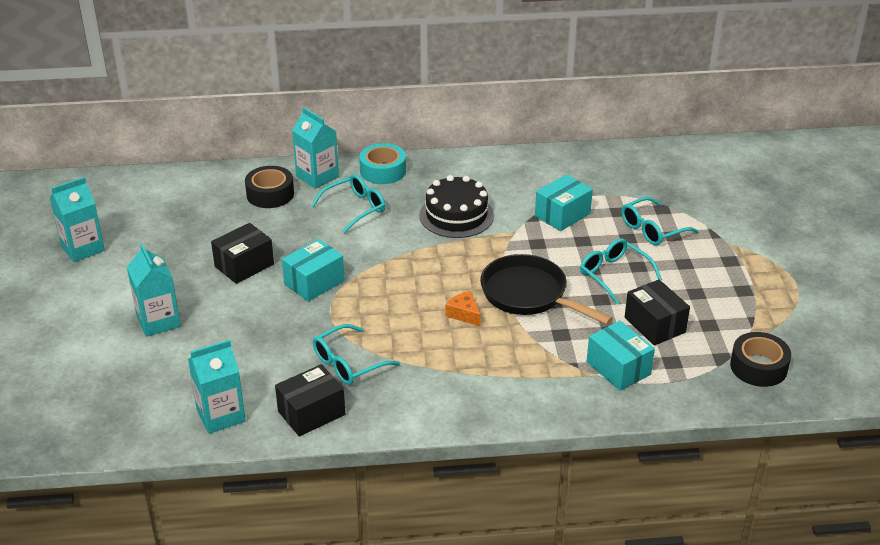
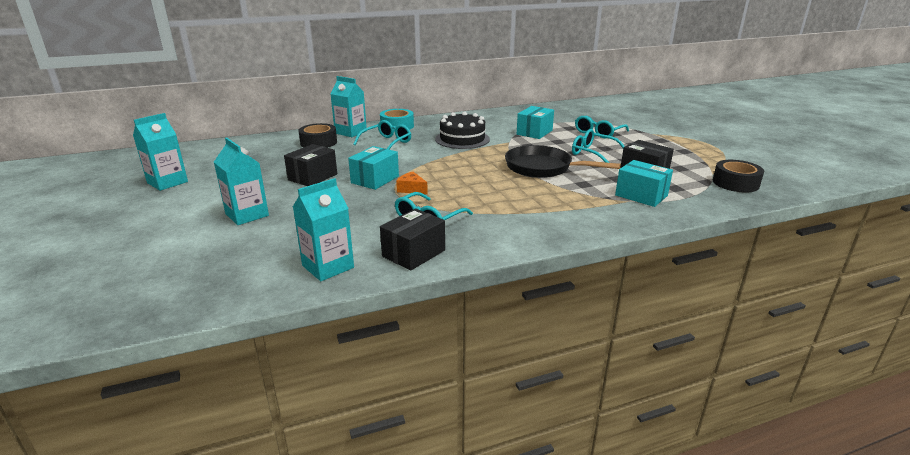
camera: 15 degrees left, 10 degrees down
orange cheese [445,291,481,326] -> orange cheese moved to [396,172,428,194]

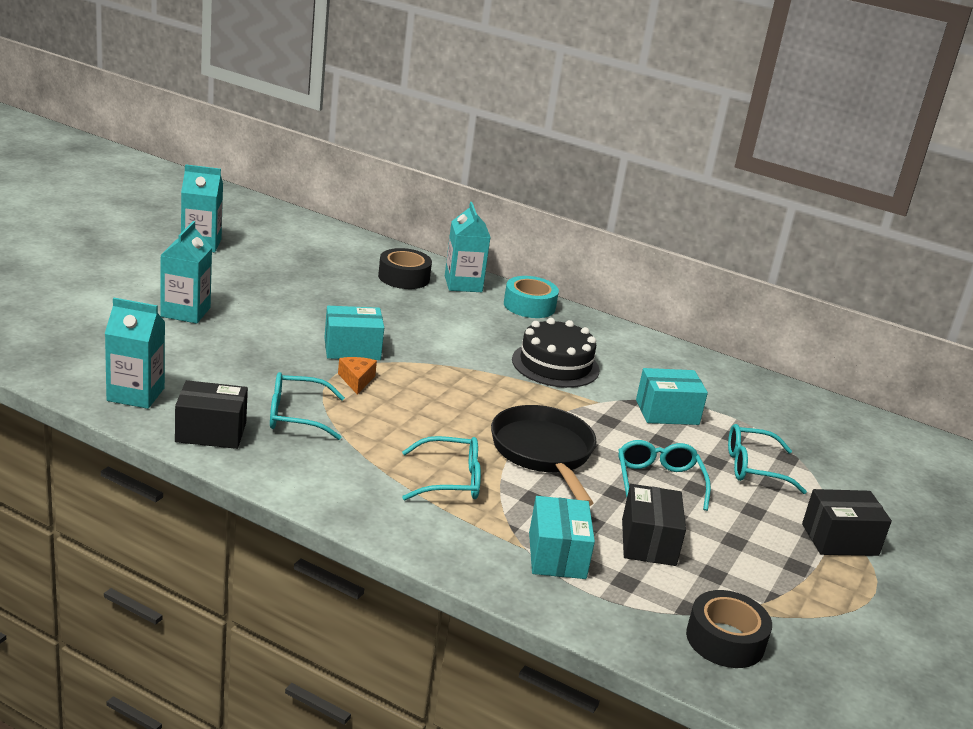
camera: 45 degrees right, 0 degrees up
black box [284,144,337,186] -> black box moved to [802,489,892,556]
turquoise glasses [353,120,411,150] -> turquoise glasses moved to [402,436,481,500]

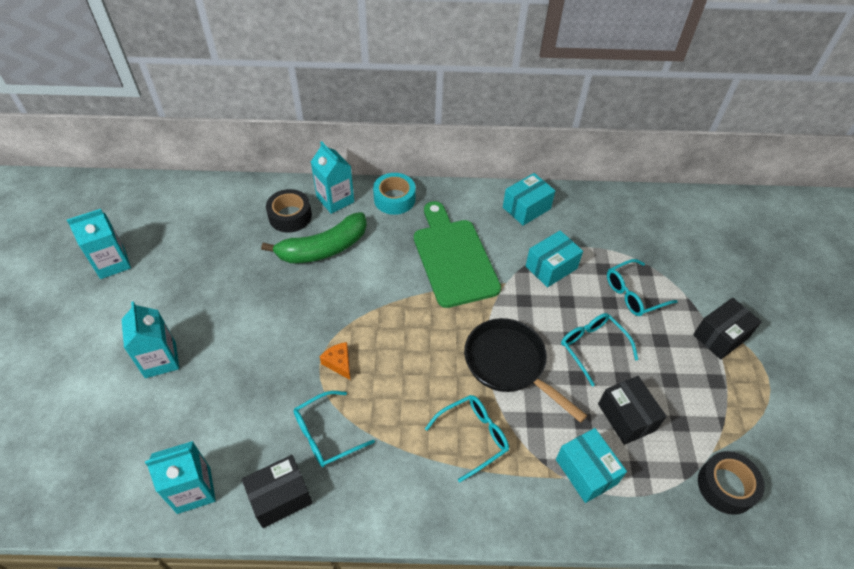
camera: 25 degrees left, 25 degrees up
turquoise box [324,306,384,360] -> turquoise box moved to [503,173,555,226]
black cake [512,318,600,388] -> green cutting board [414,201,501,308]
none -> green banana [261,212,367,263]

